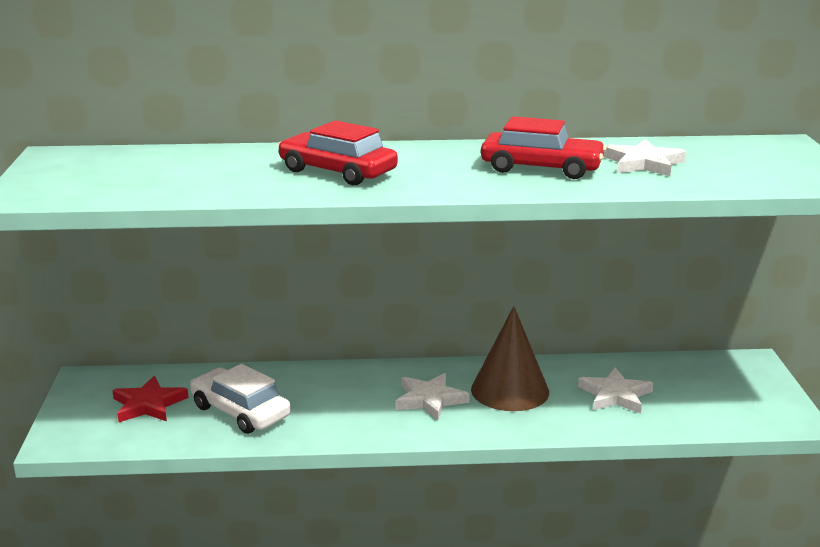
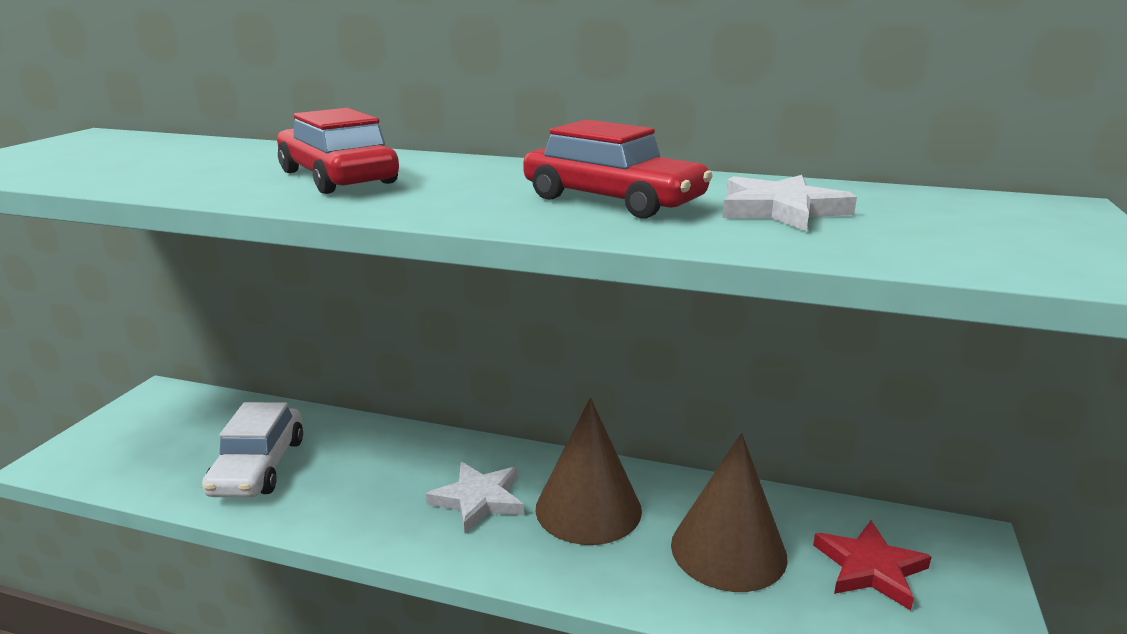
camera: 20 degrees right, 0 degrees up
red star [112,376,189,422] -> red star moved to [813,521,931,610]
white car [190,364,291,434] -> white car turned 150 degrees counterclockwise [202,402,303,498]
white star [578,368,653,413] -> brown cone [671,433,788,592]

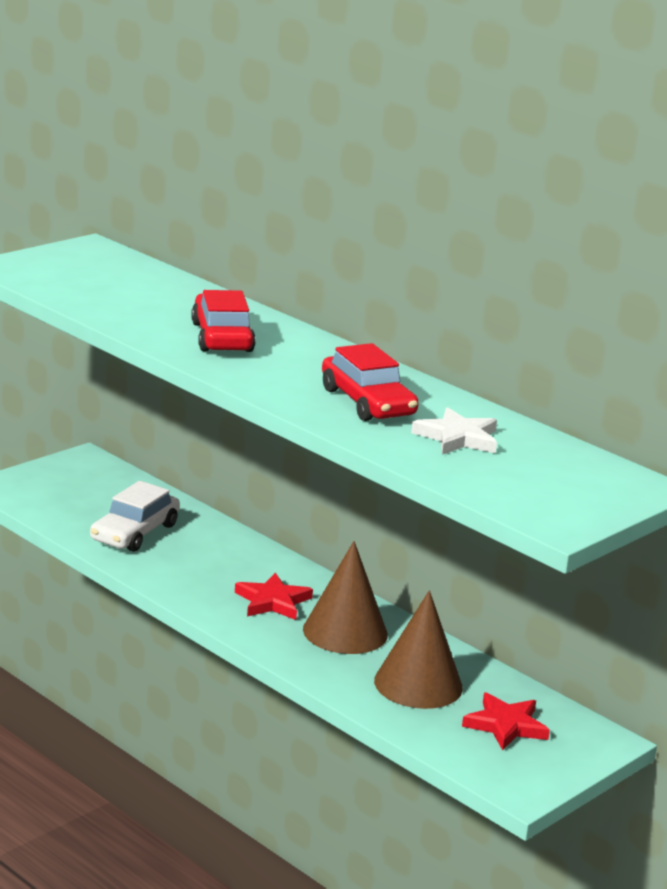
camera: 25 degrees right, 0 degrees up
white star [426,462,524,533] -> red star [235,573,313,620]

